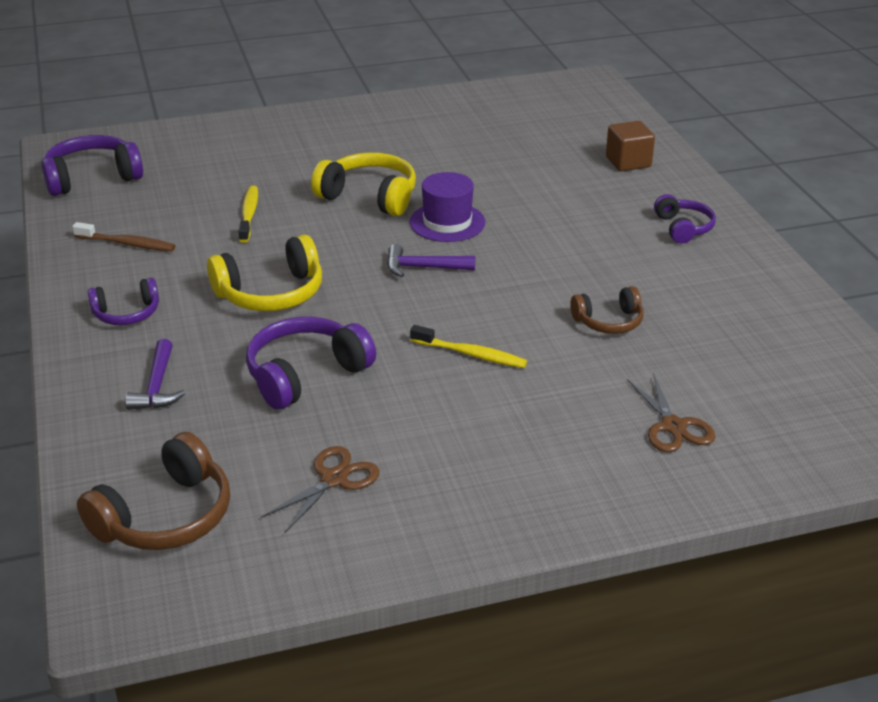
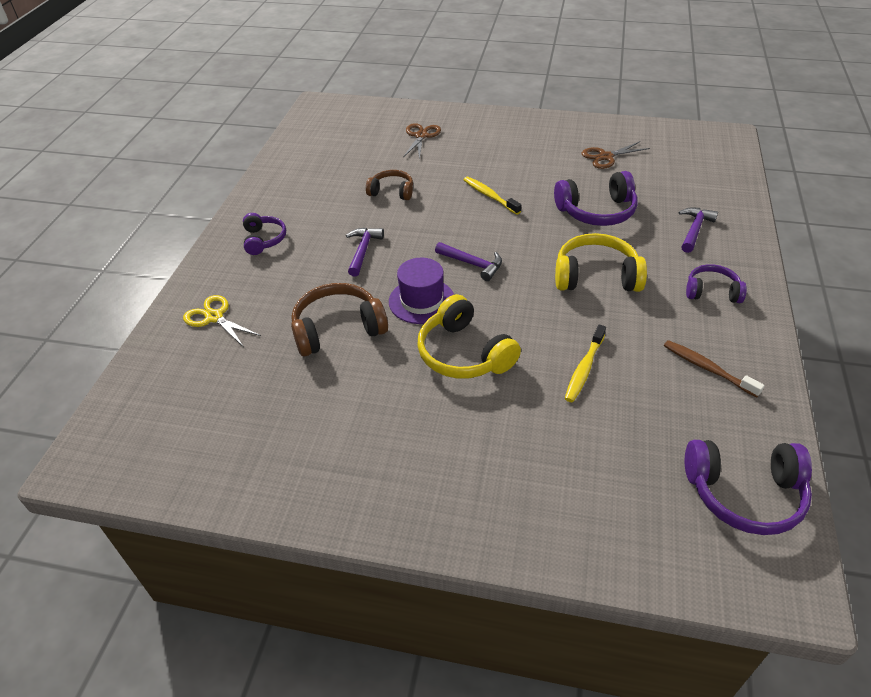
camera: 150 degrees left, 10 degrees up
brown headphones [77,432,230,550] -> brown headphones moved to [291,283,388,356]
brown cube [606,121,655,171] -> yellow scissors [183,295,261,347]
purple headphones [654,194,716,244] -> purple headphones turned 150 degrees clockwise [243,213,286,255]
none -> purple hammer [346,228,384,277]

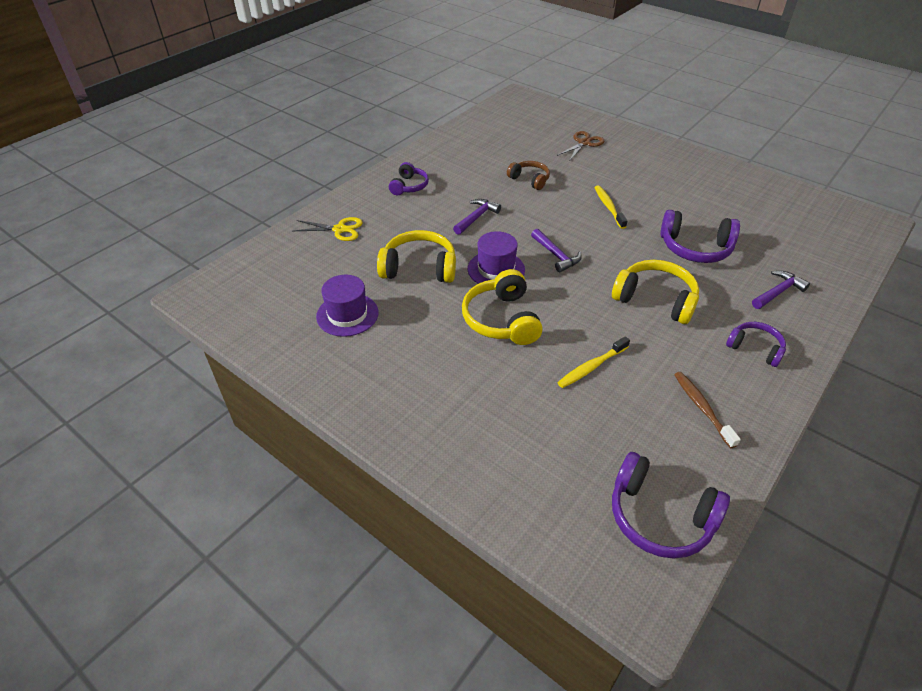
camera: 25 degrees right, 0 degrees up
yellow scissors [183,295,261,347] -> yellow scissors turned 120 degrees clockwise [294,217,363,241]
brown headphones [291,283,388,356] -> yellow headphones [377,230,456,283]
brown scissors [582,141,650,169] -> none
none -> purple hat [316,275,379,337]

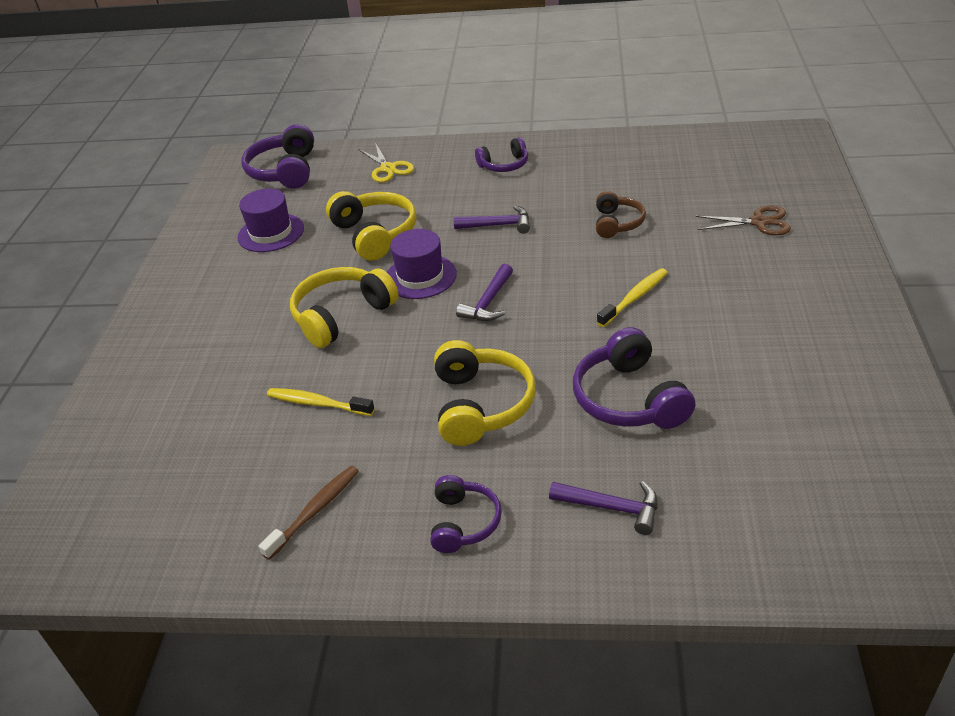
camera: 60 degrees right, 5 degrees down
purple headphones [612,452,730,559] -> purple headphones moved to [242,124,314,189]

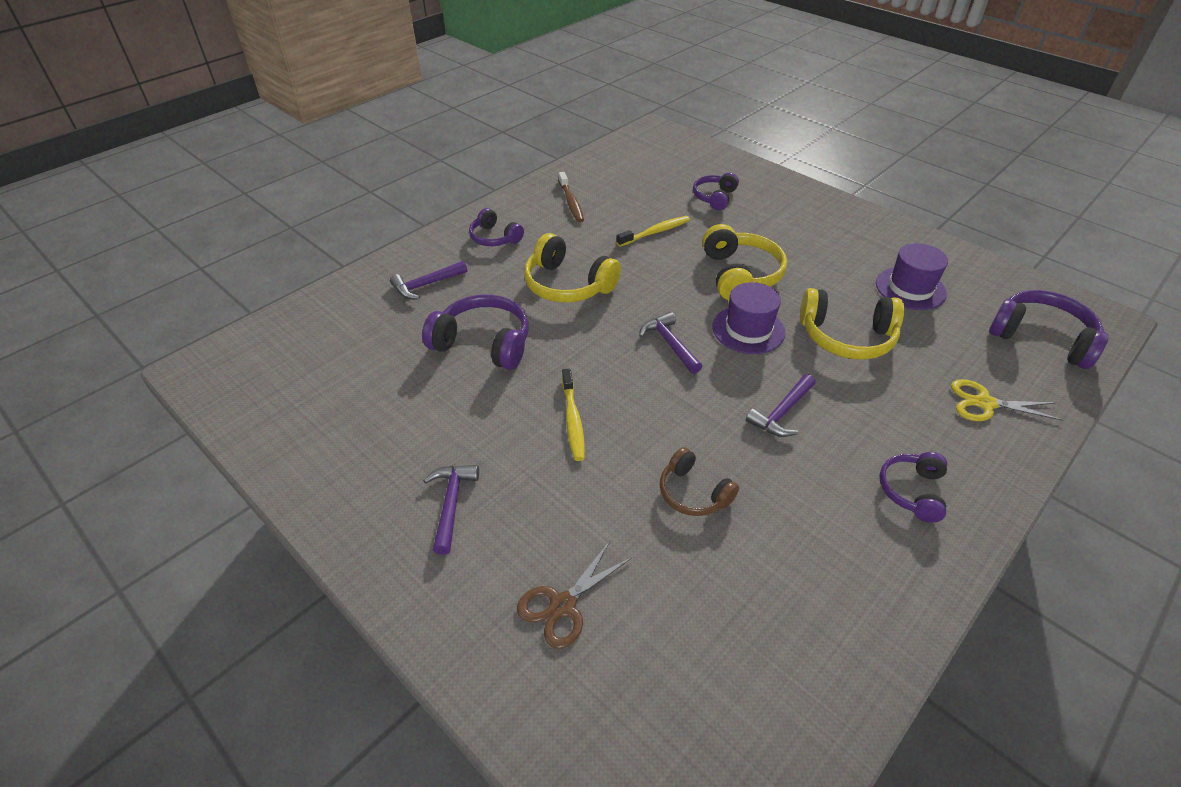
camera: 125 degrees right, 5 degrees up
none -> purple hammer [423,465,479,555]
none -> purple headphones [693,172,739,210]

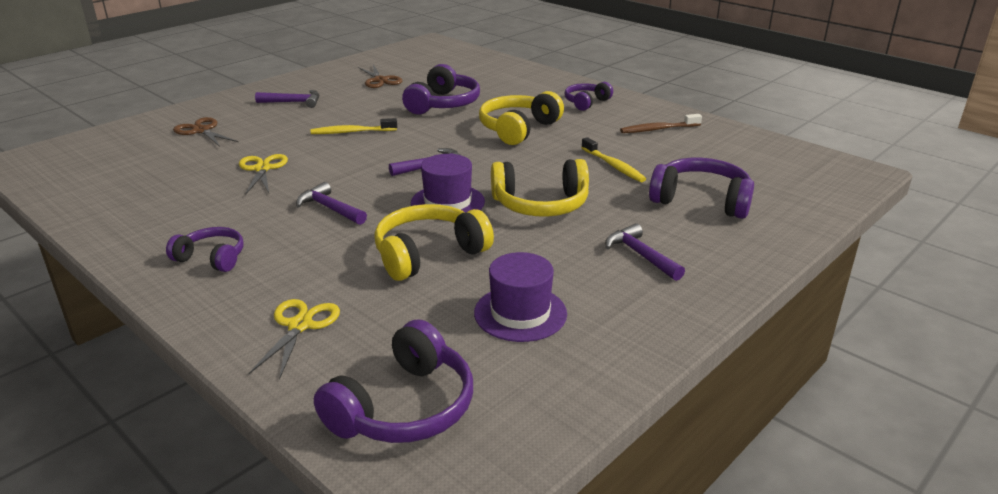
camera: 90 degrees right, 15 degrees down
purple hammer [390,261,467,299] -> purple hammer moved to [605,223,685,281]
brown headphones [660,447,739,516] -> yellow scissors [239,154,288,194]
purple headphones [693,172,739,210] -> purple headphones [649,158,754,219], size x1.63
yellow headphones [800,288,904,360] -> yellow headphones turned 45 degrees clockwise [374,204,494,281]
none -> brown scissors [358,64,402,88]

